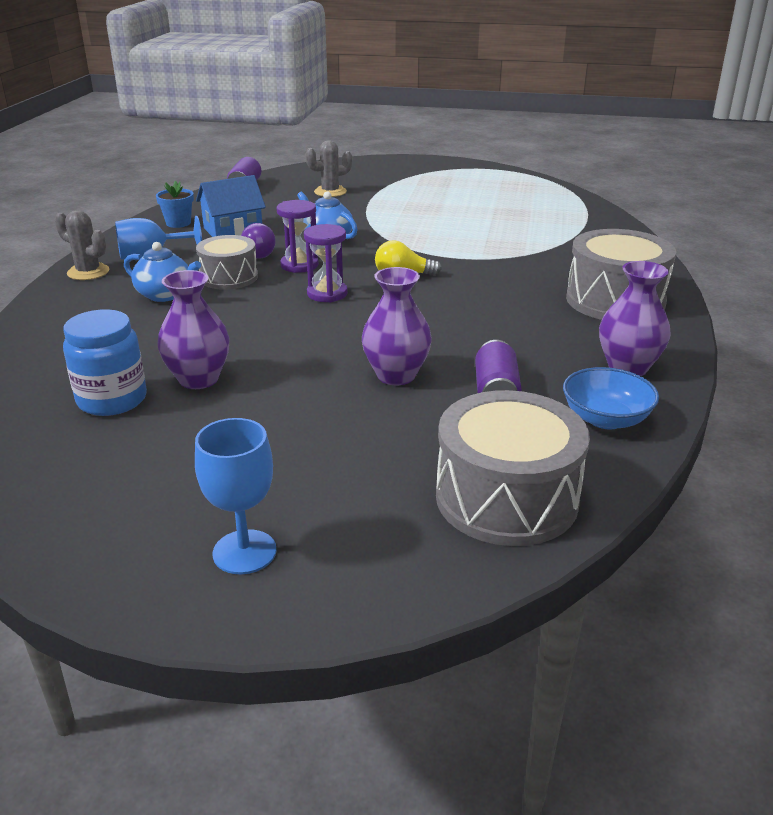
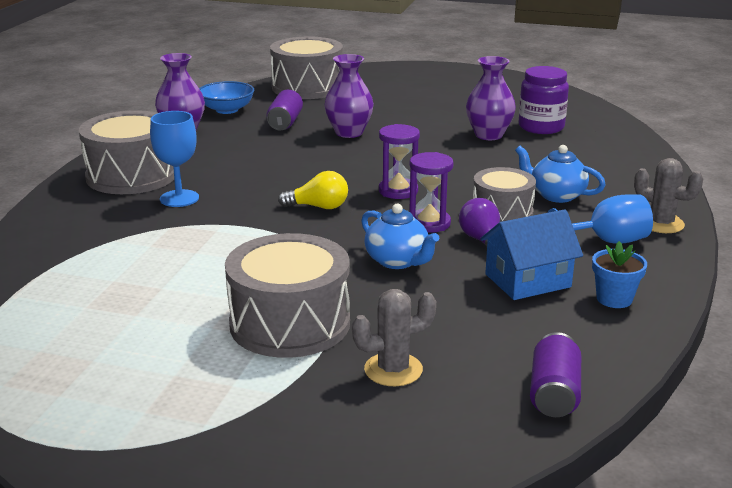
camera: 175 degrees left, 5 degrees down
blue jar [63,309,147,416] -> purple jar [519,66,569,134]
blue goblet [195,418,276,574] -> blue goblet moved to [150,111,199,207]
none -> grey drum [225,233,350,358]

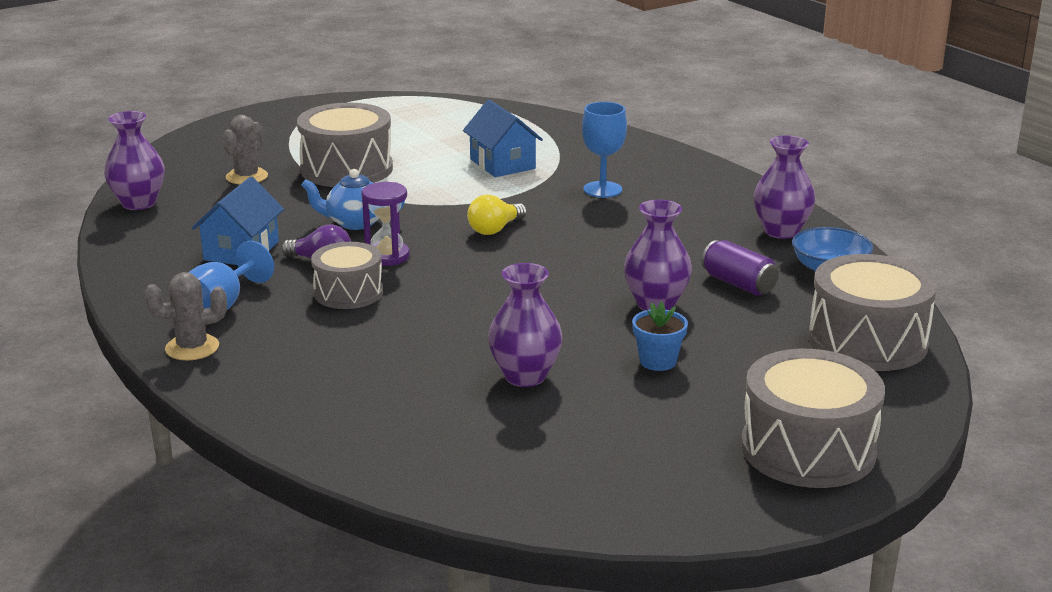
camera: 130 degrees right, 0 degrees up
grey drum [79,110,174,194] -> grey drum moved to [741,349,885,488]
purple hourglass [379,124,420,199] -> none
blue teapot [515,145,605,203] -> none
purple jar [519,66,569,134] -> none
purple can [530,332,581,417] -> purple vase [104,111,165,210]
blue flower pot [592,241,647,308] -> blue flower pot moved to [632,301,688,371]
none -> blue house [463,100,543,177]

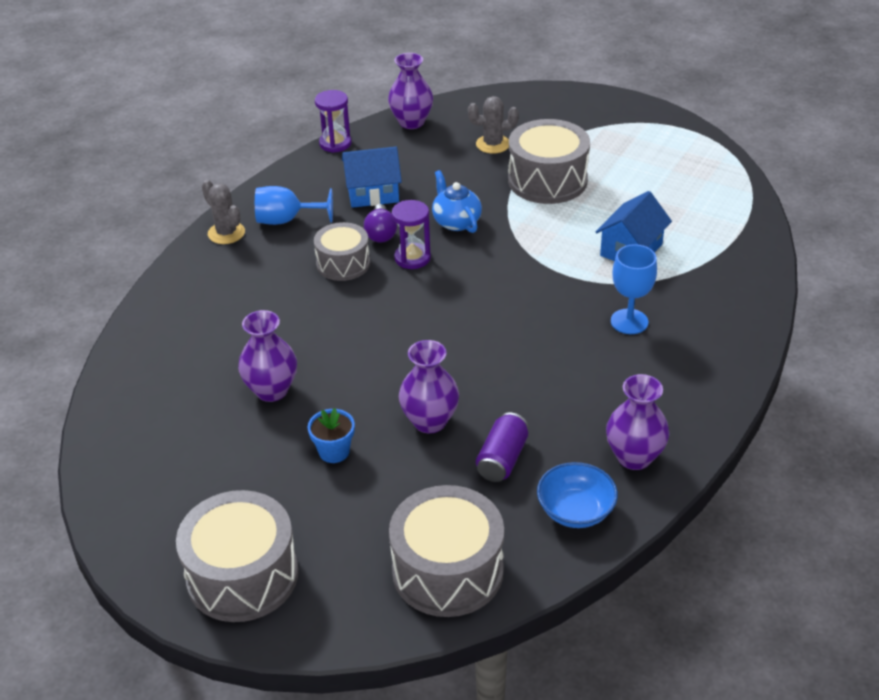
camera: 65 degrees right, 15 degrees up
yellow light bulb [467,194,527,235] -> none
none -> purple hourglass [315,90,351,153]

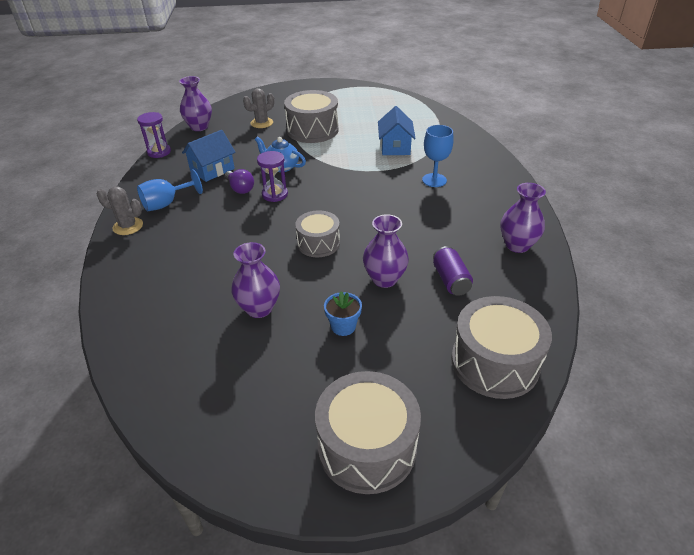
camera: 35 degrees left, 0 degrees up
grey drum [314,222,370,281] -> grey drum moved to [295,210,340,257]
blue bowl [537,462,618,528] -> none

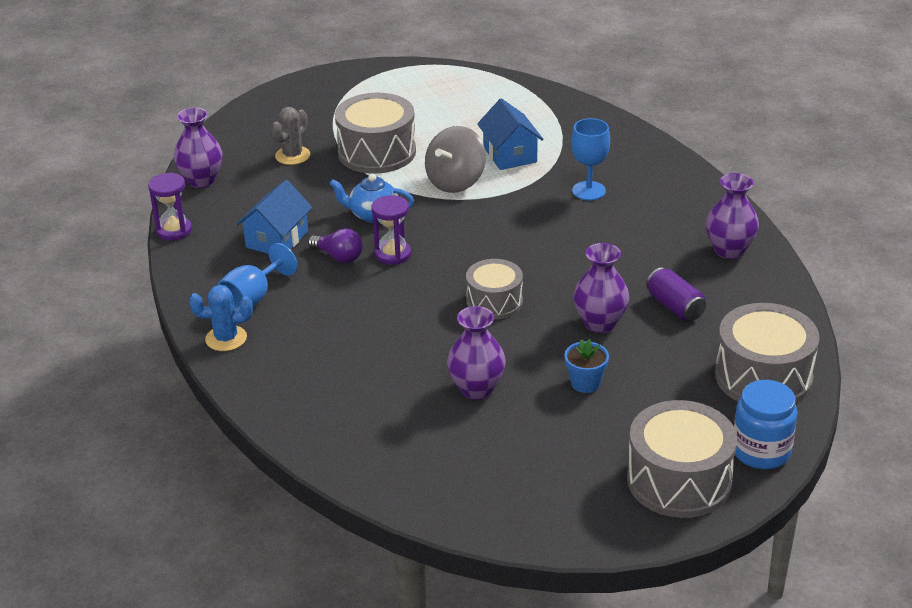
camera: 20 degrees left, 5 degrees down
grey cactus [97,186,143,235] -> blue cactus [189,285,253,351]
none -> grey spinning top [425,126,486,193]
none -> blue jar [734,380,797,469]

